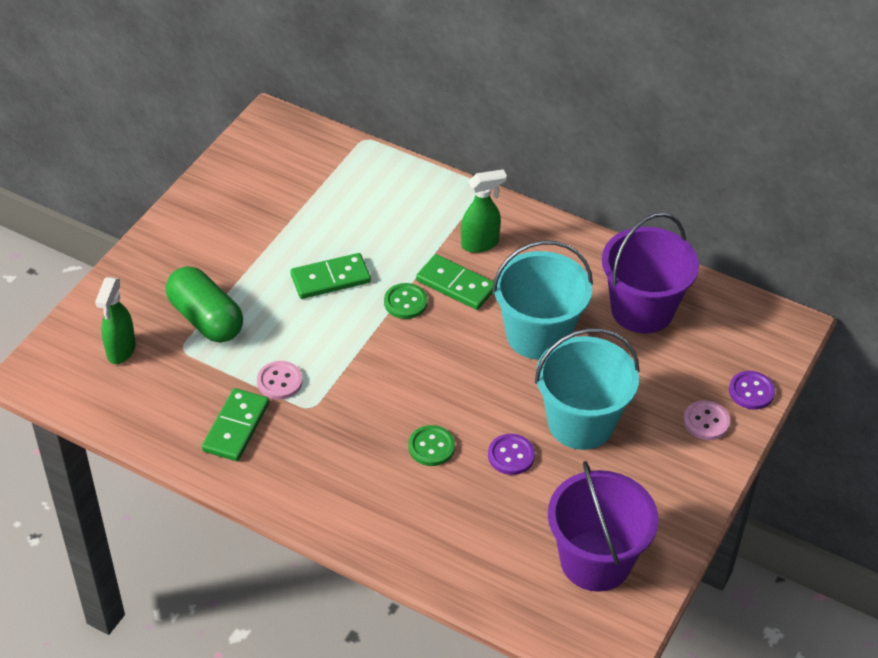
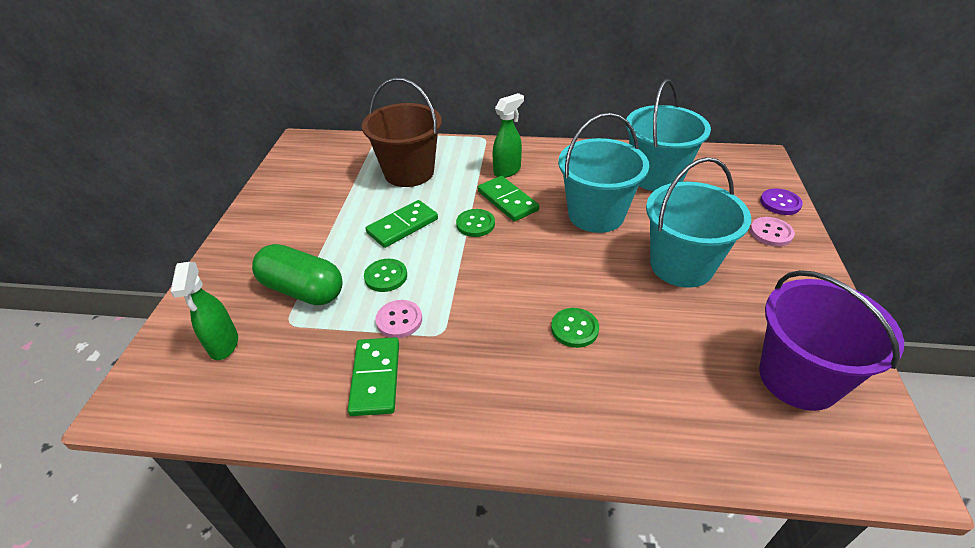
camera: 20 degrees left, 5 degrees down
green domino [416,254,494,310] -> green domino turned 45 degrees clockwise [478,176,539,222]
purple button [488,434,535,475] -> none
purple bucket [602,213,699,334] -> turquoise bucket [626,79,711,191]
none -> brown bucket [362,78,442,187]
none -> green button [364,259,407,292]

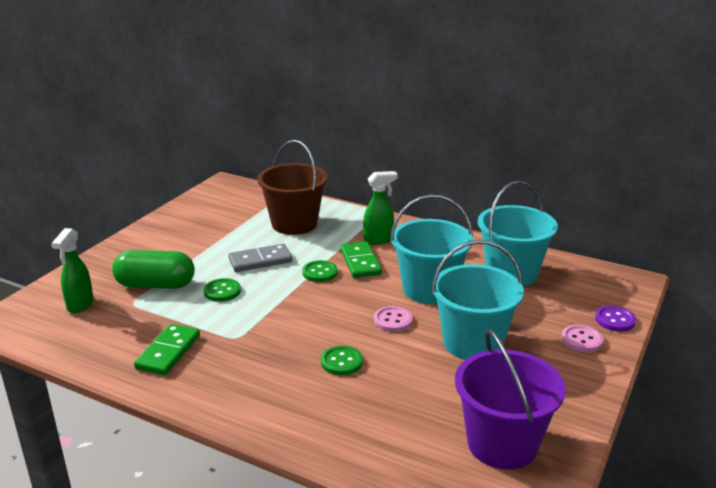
camera: 20 degrees right, 15 degrees down
green capsule [252,244,343,305] -> green capsule turned 45 degrees counterclockwise [112,250,195,289]
green domino [366,200,438,248] -> grey domino [228,244,292,272]
pink button [375,300,422,338] -> pink button moved to [374,306,413,332]

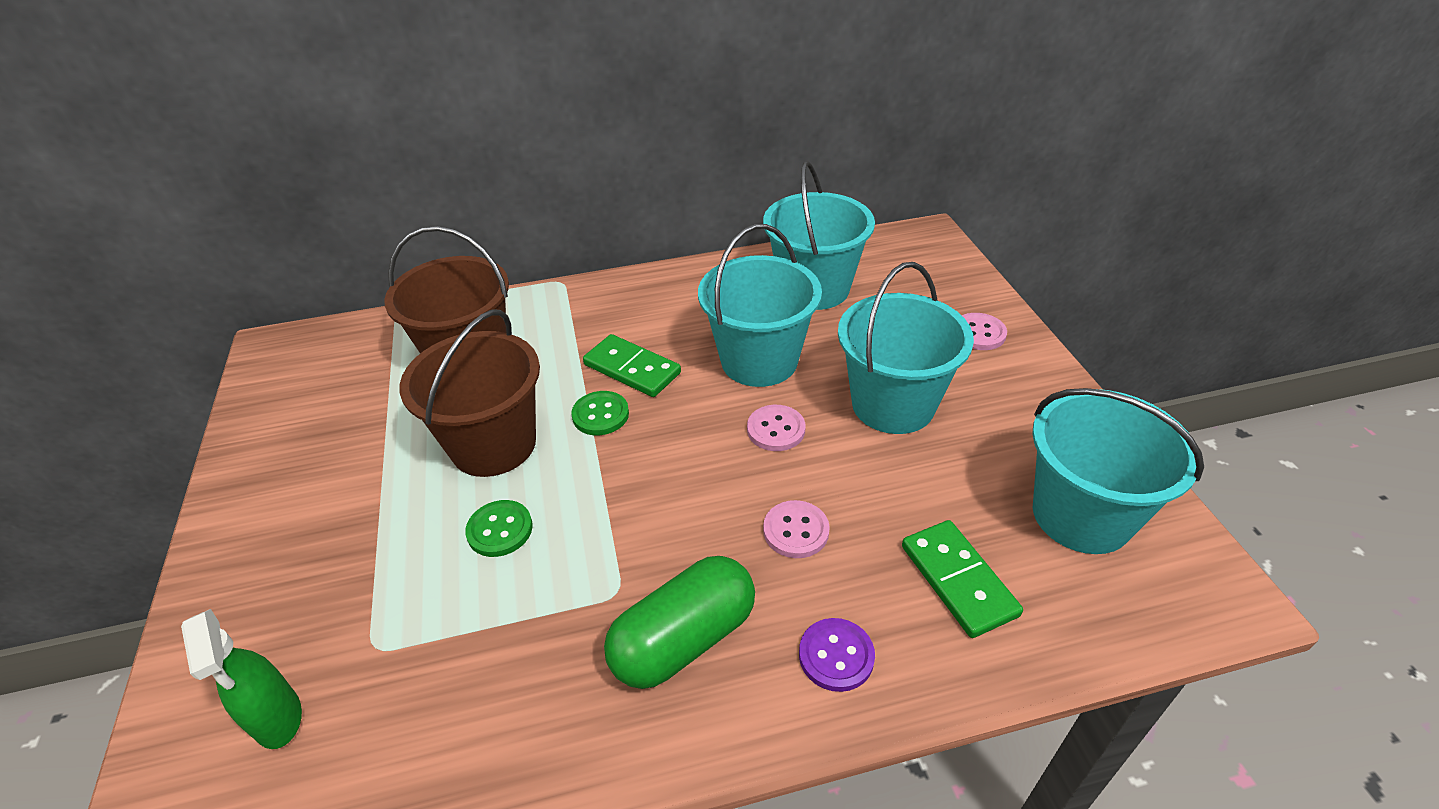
camera: 40 degrees left, 15 degrees up
green capsule [112,250,195,289] -> green capsule moved to [604,556,755,689]
green domino [134,324,200,375] -> green domino moved to [902,520,1023,638]
grey domino [228,244,292,272] -> brown bucket [399,310,540,477]
green button [321,346,363,375] -> pink button [763,500,830,558]
green spray bottle [363,171,398,245] -> none
purple bucket [455,329,566,470] -> turquoise bucket [1032,388,1204,554]
purple button [595,306,636,332] -> purple button moved to [799,618,875,692]

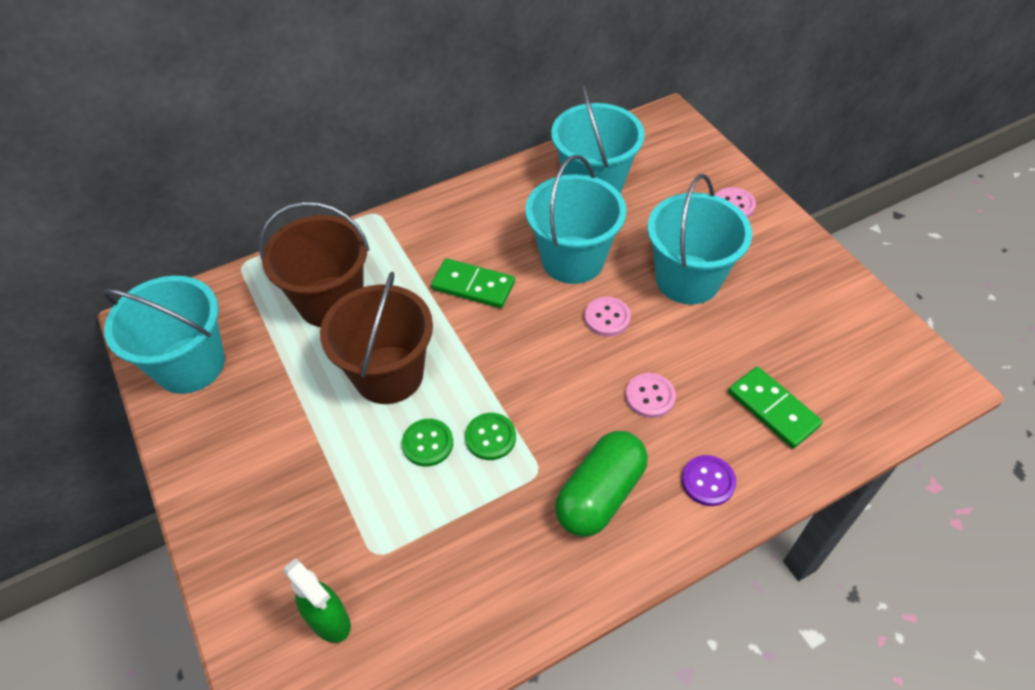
camera: 15 degrees left, 10 degrees up
green button [571,391,629,435] -> green button moved to [465,413,516,460]
turquoise bucket [1032,388,1204,554] -> turquoise bucket moved to [103,276,225,394]

